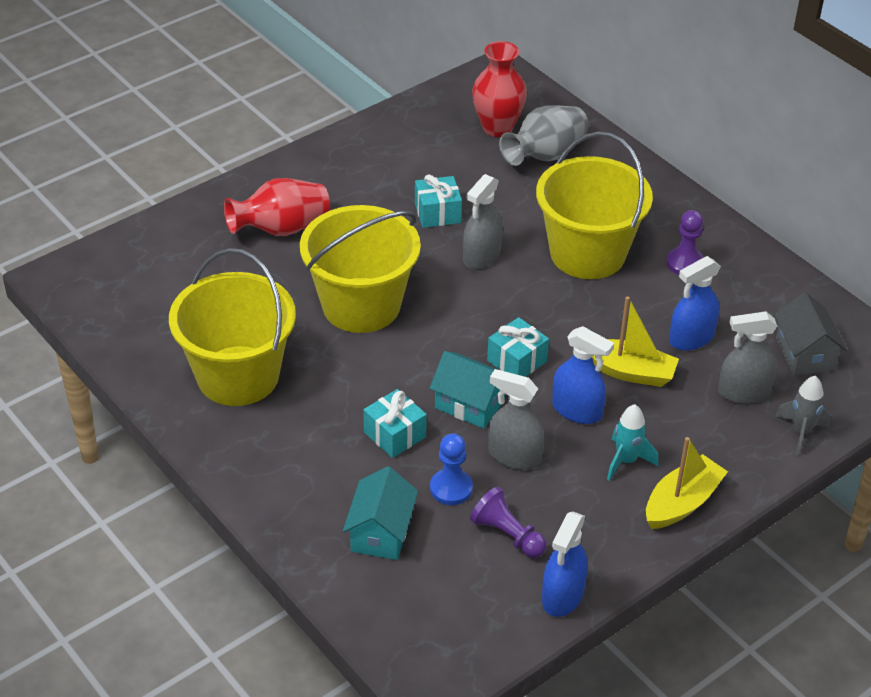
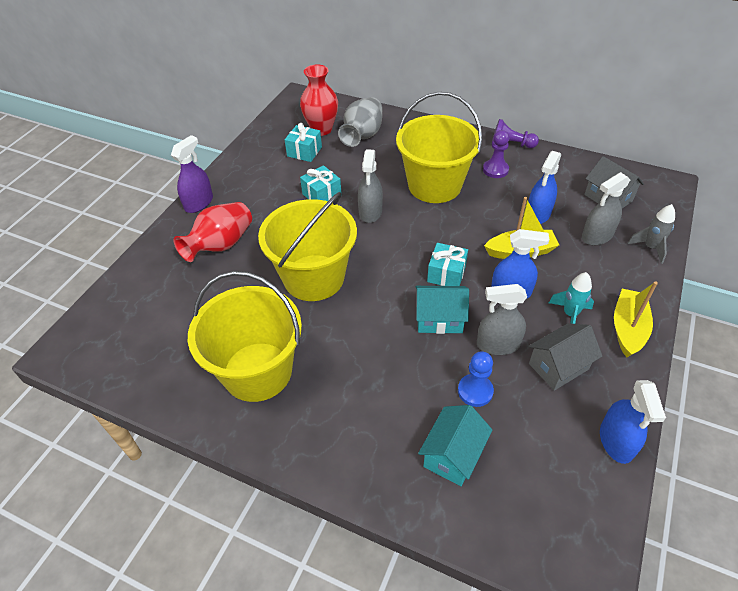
camera: 25 degrees left, 5 degrees up
turquoise house [343,466,418,560] -> turquoise house turned 45 degrees clockwise [418,405,492,486]
turquoise gift [363,389,427,458] -> turquoise gift moved to [285,123,322,162]
purple pawn [470,487,547,558] -> purple pawn moved to [492,119,539,148]
none -> purple spray bottle [171,135,213,213]
none -> grey house [528,323,602,391]

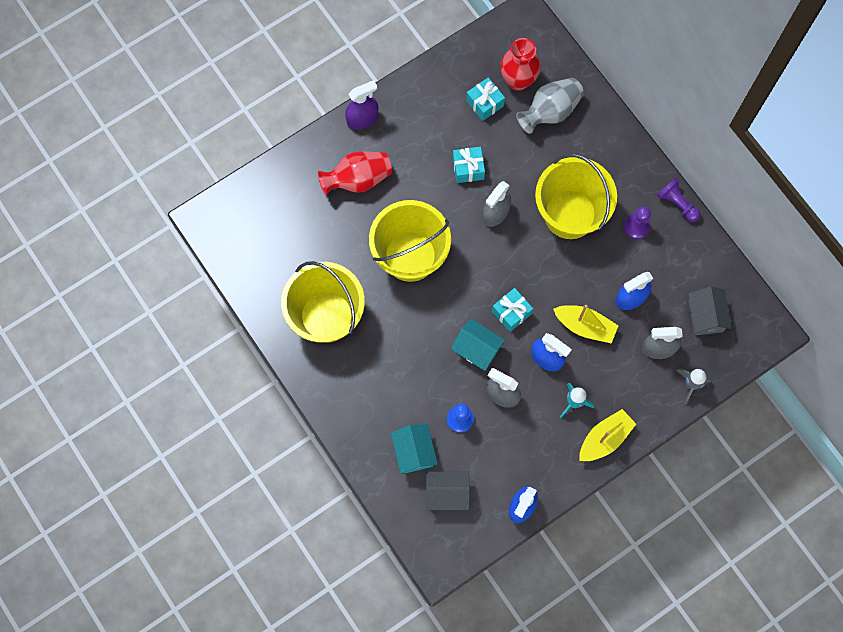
camera: 30 degrees right, 25 degrees up
turquoise house [418,405,492,486] -> turquoise house turned 75 degrees counterclockwise [391,424,438,474]
grey house [528,323,602,391] -> grey house moved to [426,472,470,510]

